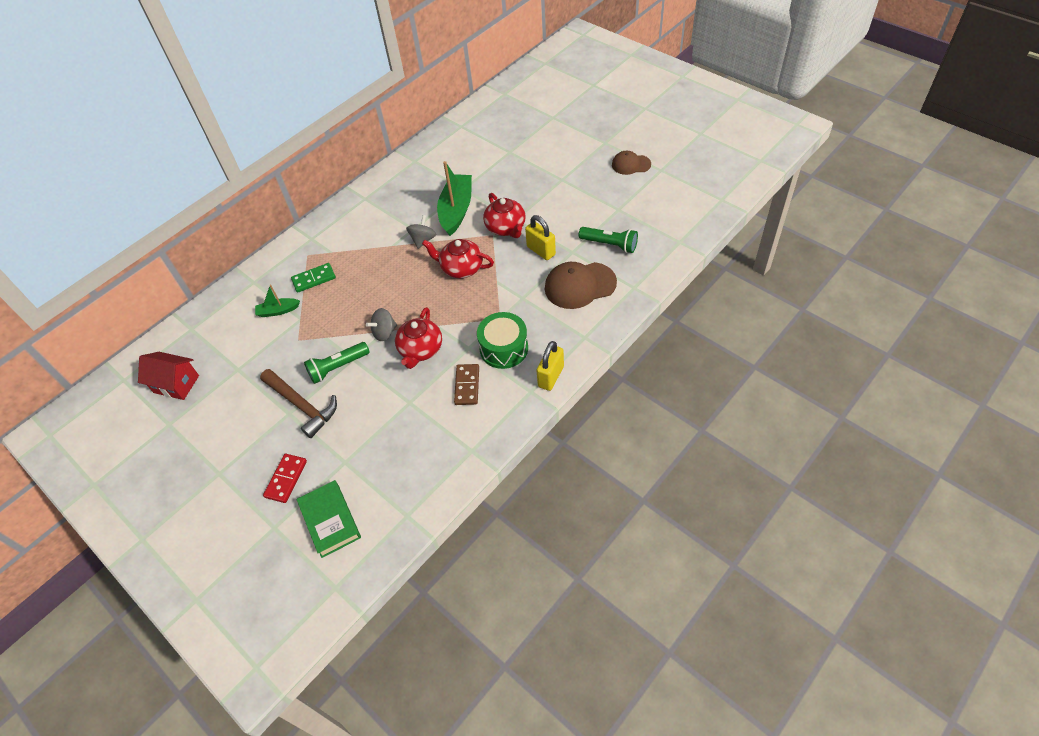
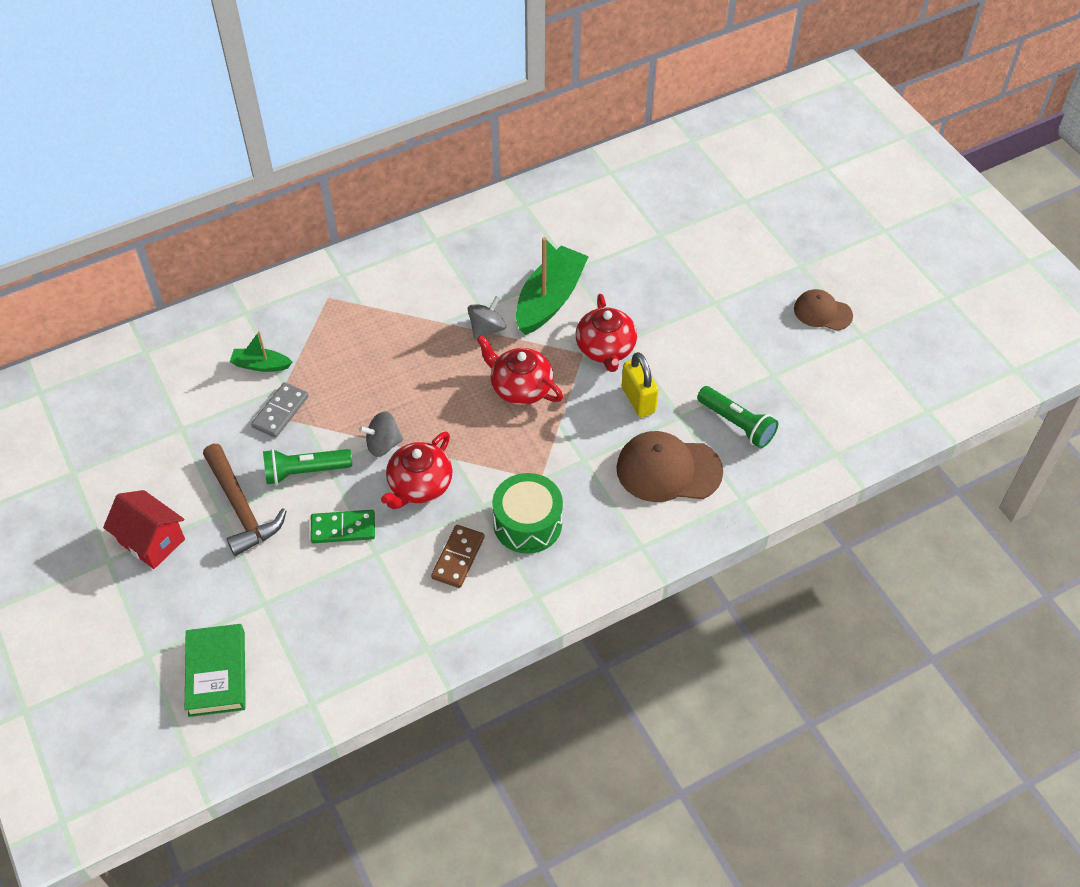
camera: 15 degrees right, 0 degrees up
red house [138,352,199,400] -> red house moved to [103,490,185,569]
red domino [263,454,307,503] -> none
green domino [291,263,336,293] -> green domino moved to [310,510,375,543]
yellow padlock [536,341,564,391] -> none
none -> grey domino [251,382,309,438]

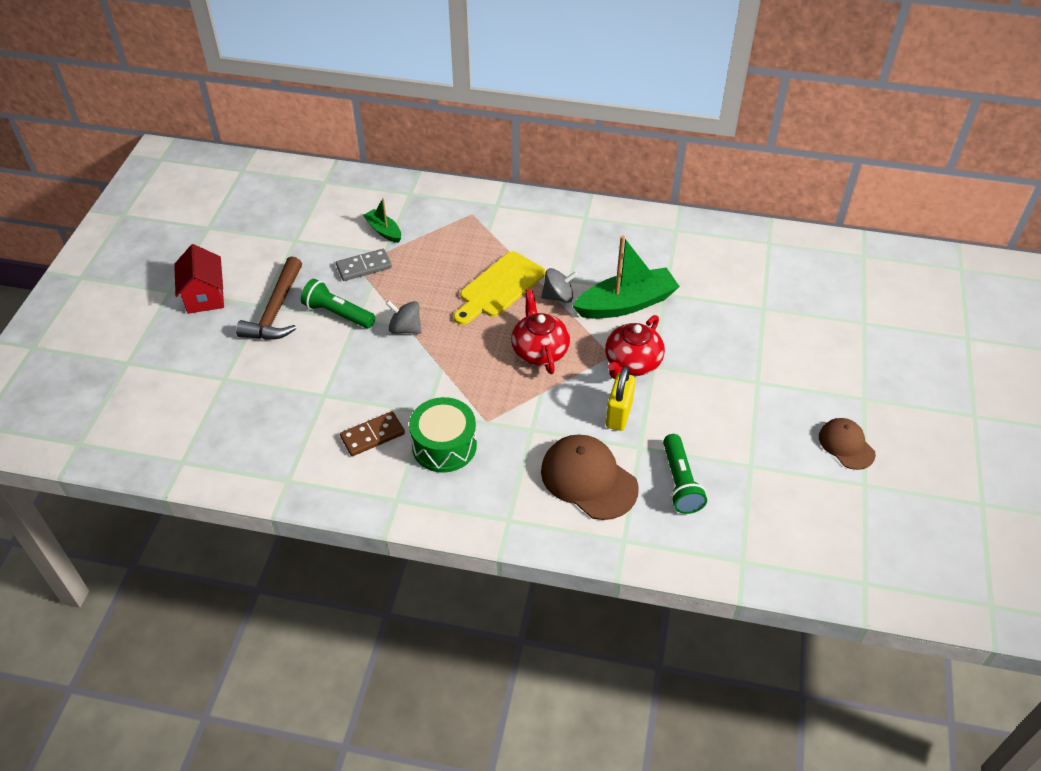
camera: 40 degrees right, 5 degrees down
green book [185,624,246,717] -> none
green domino [310,510,375,543] -> none
red teapot [381,432,452,509] -> none
none -> yellow cutting board [454,251,545,325]

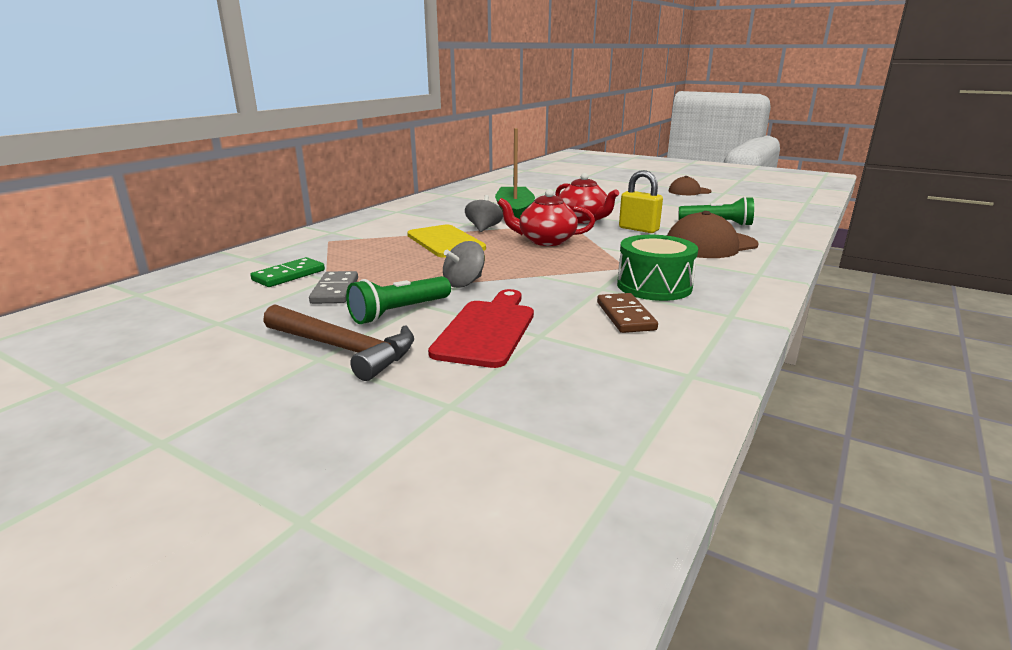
camera: 70 degrees left, 25 degrees down
red house [174,244,224,314] -> none
green boat [363,198,401,243] -> green domino [250,257,325,287]
none -> red cutting board [428,289,534,368]

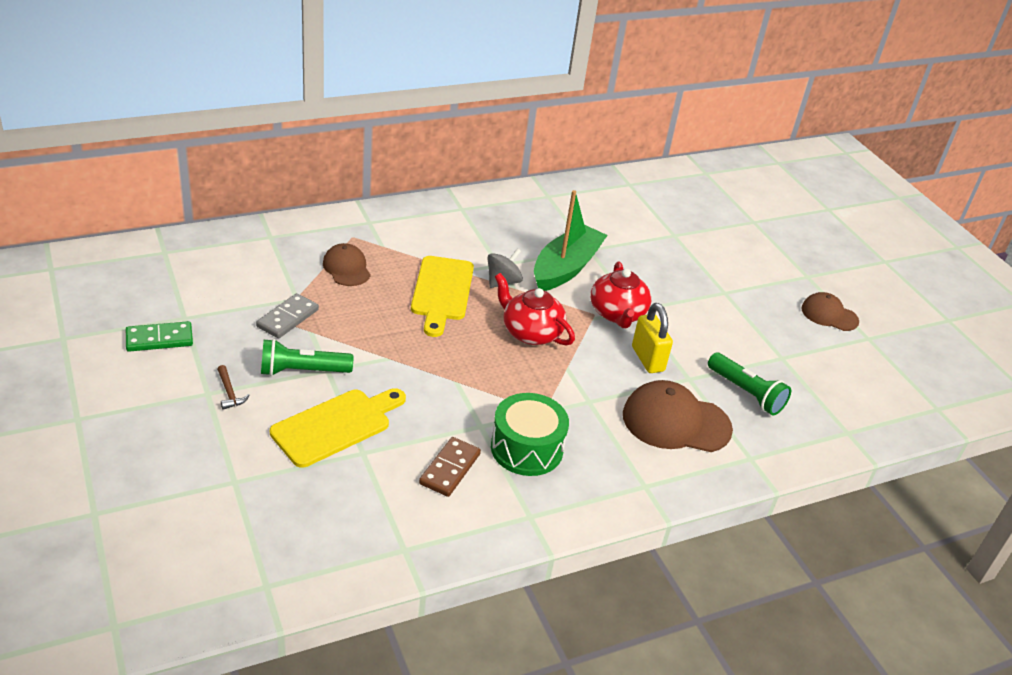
camera: 30 degrees right, 15 degrees up
green domino [250,257,325,287] -> green domino moved to [126,321,193,352]
brown hammer [263,304,414,381] -> brown hammer [217,365,250,410], size x0.43
red cutting board [428,289,534,368] -> yellow cutting board [270,388,406,468]
grey spinning top [443,241,485,288] -> none
none -> brown cap [323,243,371,286]

